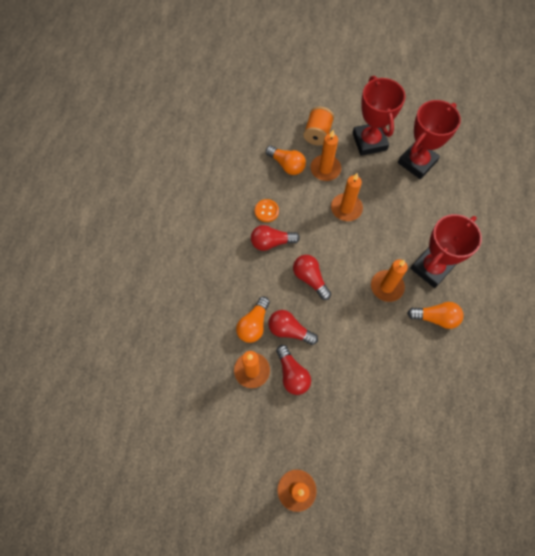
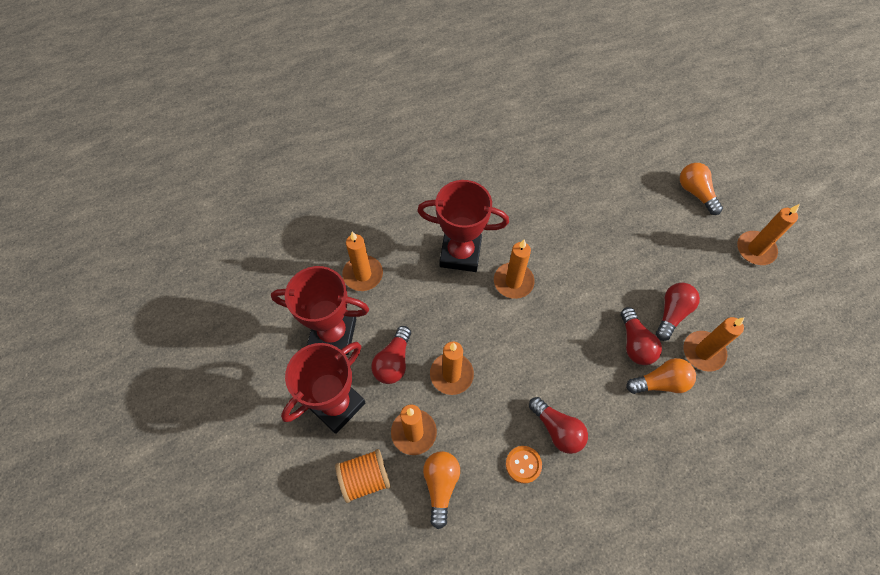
camera: 125 degrees left, 5 degrees down
red light bulb [293,255,331,300] -> red light bulb moved to [371,326,411,384]
orange light bulb [407,302,463,329] -> orange light bulb moved to [680,163,723,215]
none -> orange candle [342,231,383,291]

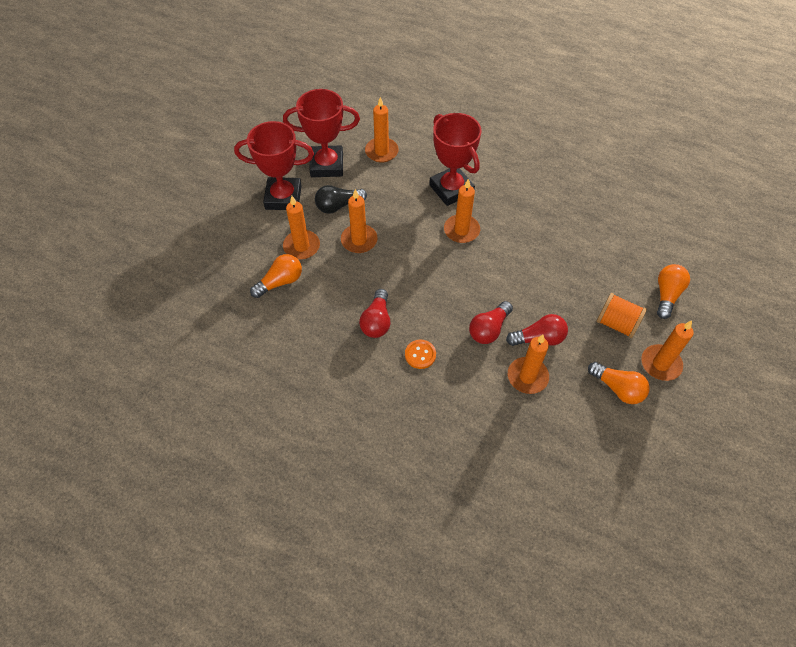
camera: 50 degrees right, 5 degrees down
red trophy [271,266,369,355] -> red trophy turned 60 degrees counterclockwise [283,89,360,177]
orange spool [335,449,390,503] -> orange spool moved to [596,293,647,338]
red light bulb [371,326,411,384] -> black light bulb [315,185,367,214]
orange button [506,446,542,484] -> orange button moved to [405,340,436,369]
orange light bulb [626,358,696,394] -> orange light bulb moved to [588,362,650,404]

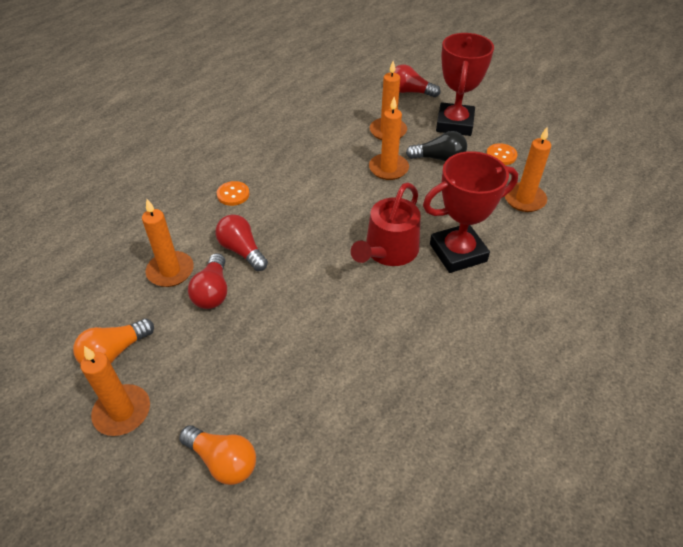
camera: 100 degrees right, 10 degrees down
orange light bulb [250,254,302,298] -> none
red trophy [283,89,360,177] -> orange button [486,143,517,165]
black light bulb [315,185,367,214] -> black light bulb turned 105 degrees clockwise [406,131,467,161]
red light bulb [359,289,391,338] -> red light bulb moved to [393,64,440,97]
orange candle [444,179,480,243] -> red watering can [351,182,421,266]
orange spool [596,293,647,338] -> none

